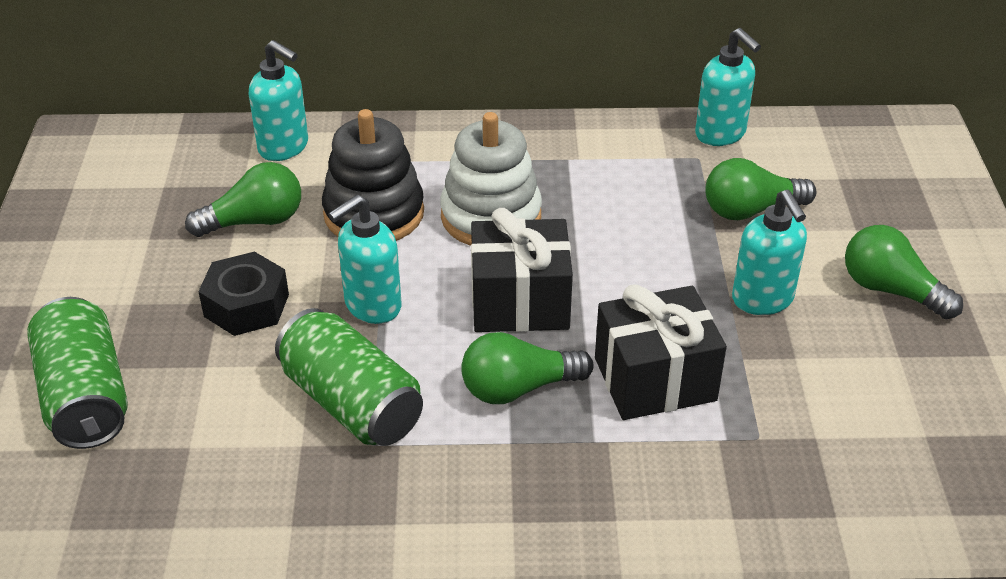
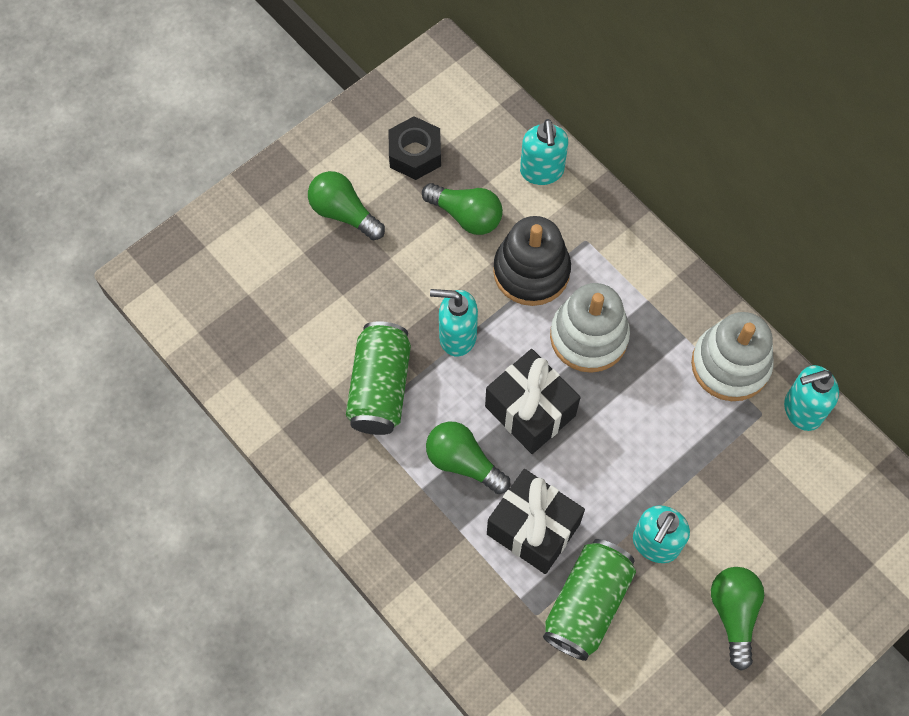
camera: 50 degrees right, 25 degrees up
green can [27,297,128,449] -> green can moved to [543,539,636,661]
black nut [198,251,289,336] -> black nut moved to [388,116,441,180]
turquoise soap dispenser [695,28,761,146] -> turquoise soap dispenser turned 60 degrees clockwise [784,365,839,431]
green light bulb [705,158,817,220] -> green light bulb moved to [308,171,385,240]
none -> white stacking toy [691,312,774,401]

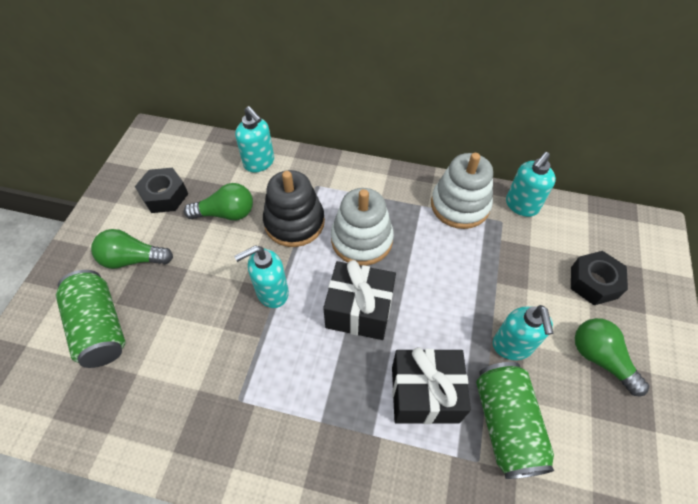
camera: 35 degrees left, 10 degrees down
green can [346,321,411,435] -> green can moved to [56,270,125,368]
green light bulb [426,422,510,494] -> none
none -> black nut [571,251,628,305]

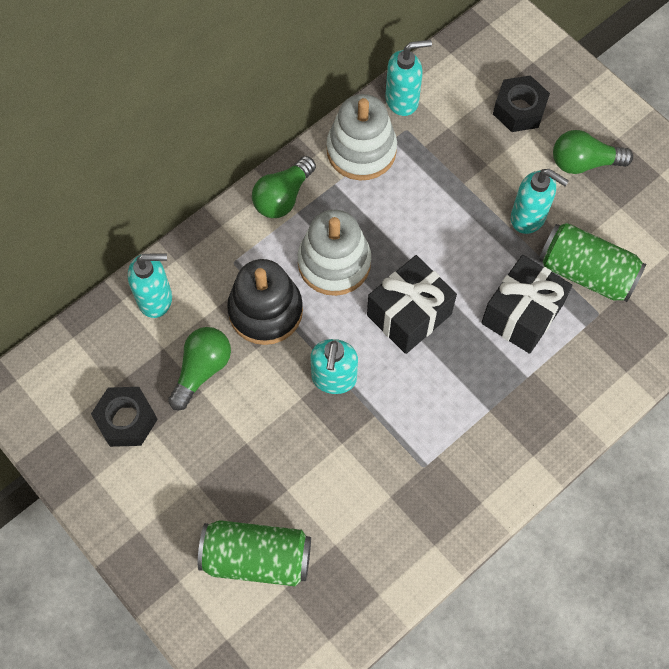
camera: 55 degrees left, 10 degrees up
green light bulb [91,229,173,269] -> green light bulb moved to [252,156,316,218]
turquoise soap dispenser [506,152,556,217] -> turquoise soap dispenser turned 90 degrees counterclockwise [386,40,432,116]

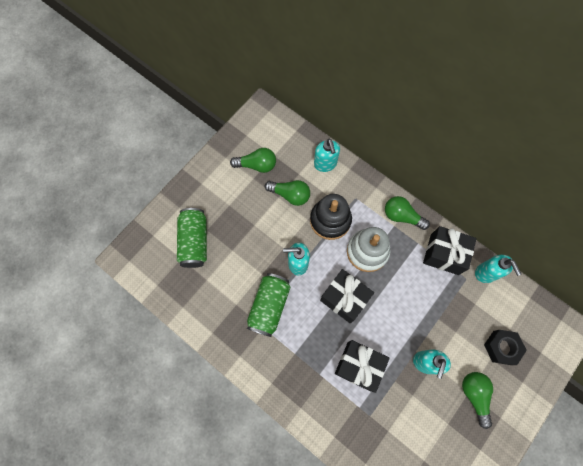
camera: 80 degrees right, 5 degrees up
black nut [91,387,158,447] -> green light bulb [230,148,276,173]
white stacking toy [327,94,397,180] -> black gift [423,226,477,275]
green can [539,223,646,302] -> green can moved to [247,273,291,337]

